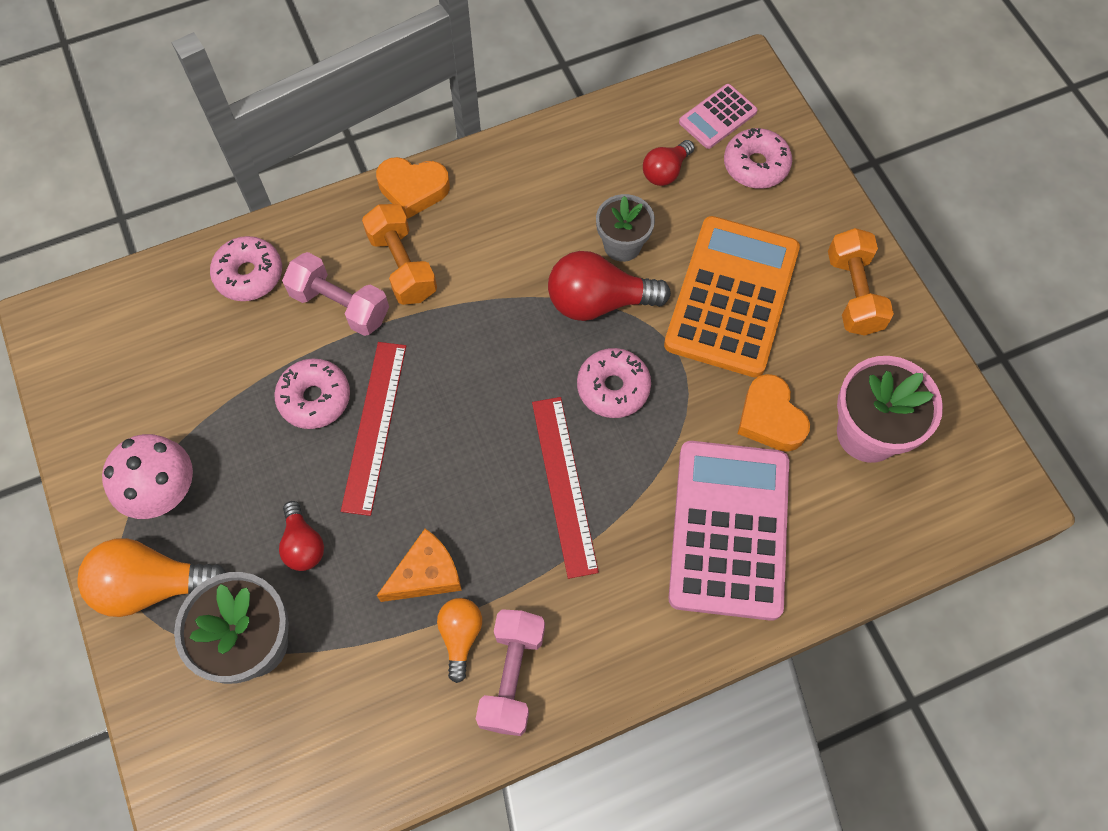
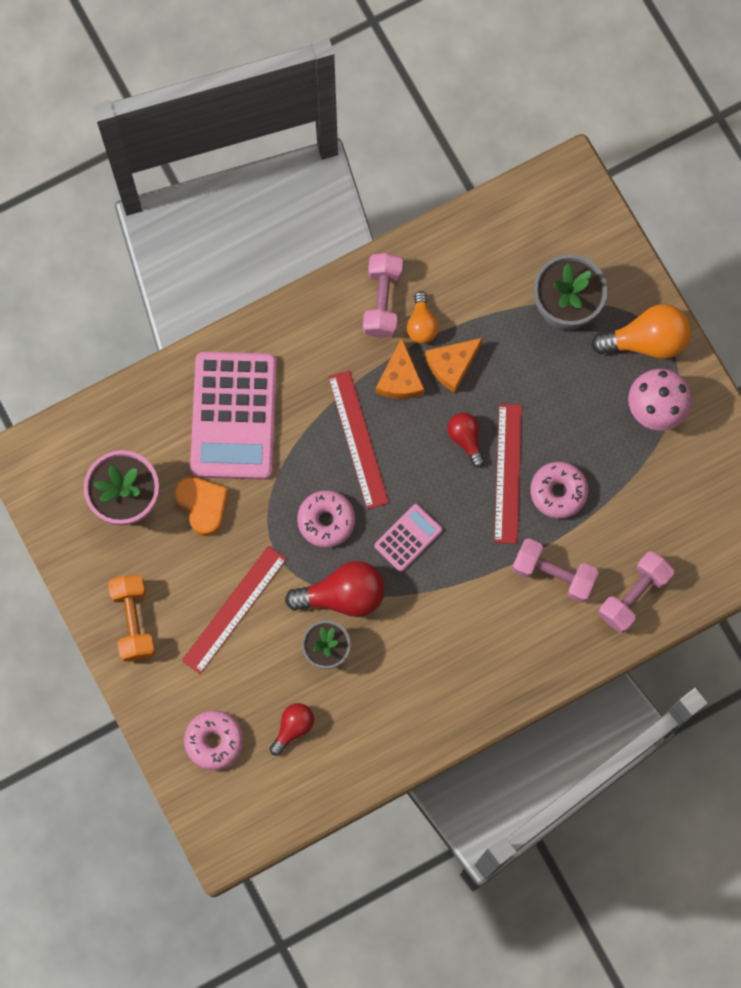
camera: 175 degrees right, 10 degrees up
pink donut [210,236,282,301] -> pink dumbbell [598,551,674,633]
red light bulb [279,501,324,571] -> red light bulb moved to [447,413,484,468]
orange dumbbell [362,204,437,305] -> none
orange heart [376,157,450,219] -> none
orange calculator [664,216,800,377] -> red ruler [182,546,287,674]
pink calculator [679,84,758,149] -> pink calculator moved to [374,504,443,572]
none -> orange cheese [376,337,424,399]

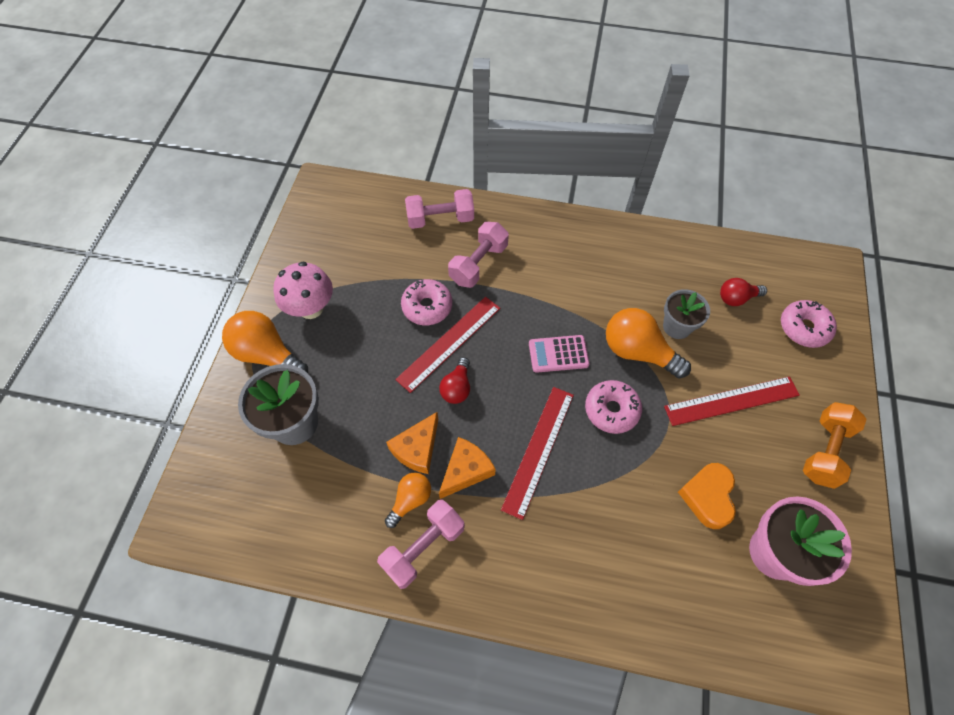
camera: 140 degrees left, 15 degrees down
pink calculator [190,352,277,480] -> none
red light bulb [285,561,385,617] -> orange light bulb [606,308,691,379]
orange cheese [425,338,482,393] -> orange cheese turned 120 degrees clockwise [386,412,438,474]
pink dumbbell [512,538,599,603] -> pink dumbbell turned 60 degrees clockwise [448,222,509,288]

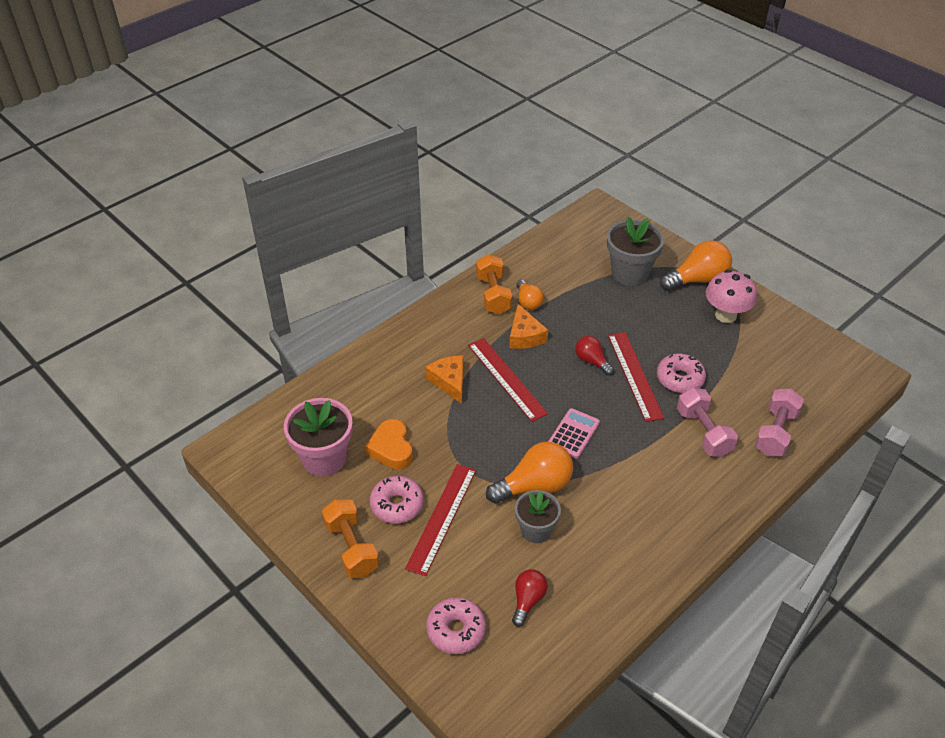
camera: 125 degrees right, 15 degrees down
pink dumbbell [377,500,465,589] -> orange dumbbell [476,254,512,314]
orange cheese [386,412,438,474] -> orange cheese moved to [425,355,464,404]
pink donut [585,380,642,434] -> pink donut moved to [370,476,424,524]
orange heart [678,463,736,529] -> orange heart turned 150 degrees counterclockwise [365,419,413,469]

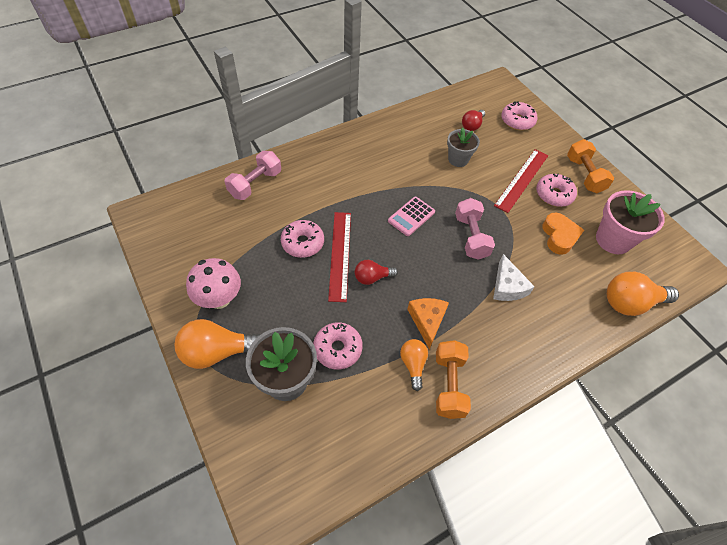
camera: 170 degrees left, 10 degrees up
orange cheese [425,355,464,404] -> white cheese [493,254,535,301]
red ruler [468,338,548,422] -> none
orange light bulb [486,441,573,504] -> orange light bulb moved to [607,272,679,316]
red light bulb [575,336,614,376] -> red light bulb turned 105 degrees clockwise [355,260,398,285]
pink dumbbell [677,387,738,457] -> pink dumbbell moved to [455,198,495,260]
none -> pink donut [313,322,363,369]

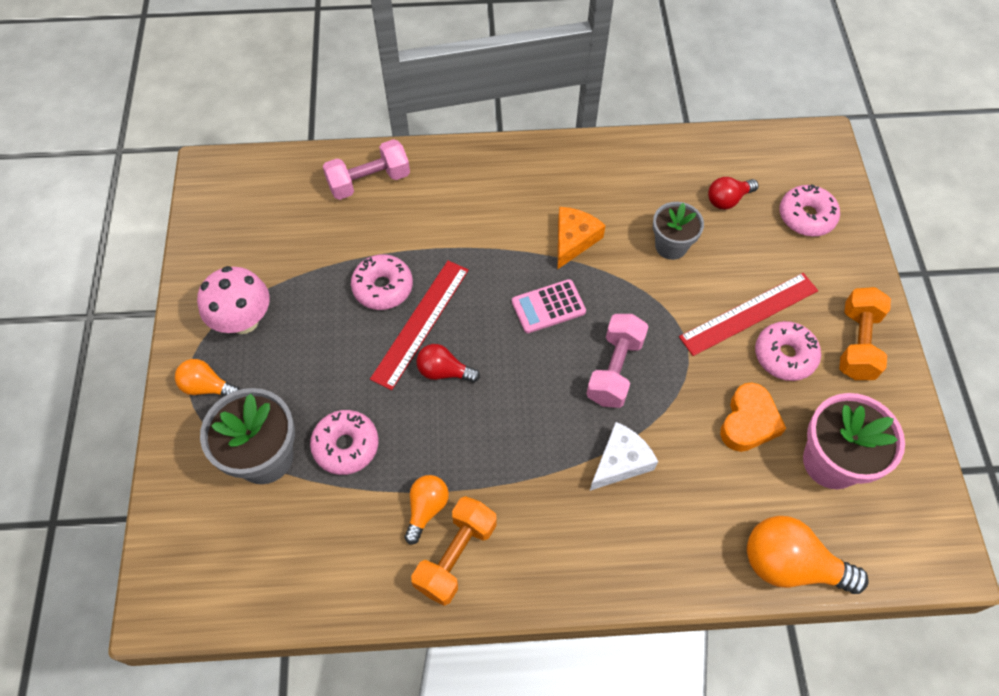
camera: 30 degrees right, 5 degrees up
orange light bulb [174,319,261,369] -> orange light bulb [175,359,240,396], size x0.58
orange cheese [407,298,449,349] -> orange cheese moved to [558,207,606,269]
white cheese [493,254,535,301] -> white cheese turned 150 degrees counterclockwise [590,422,658,491]

